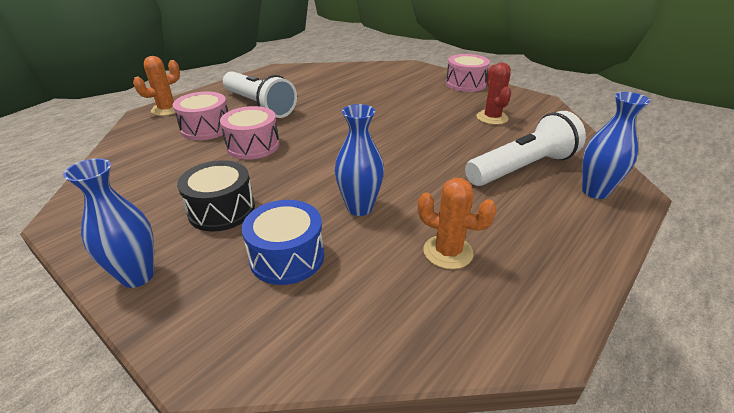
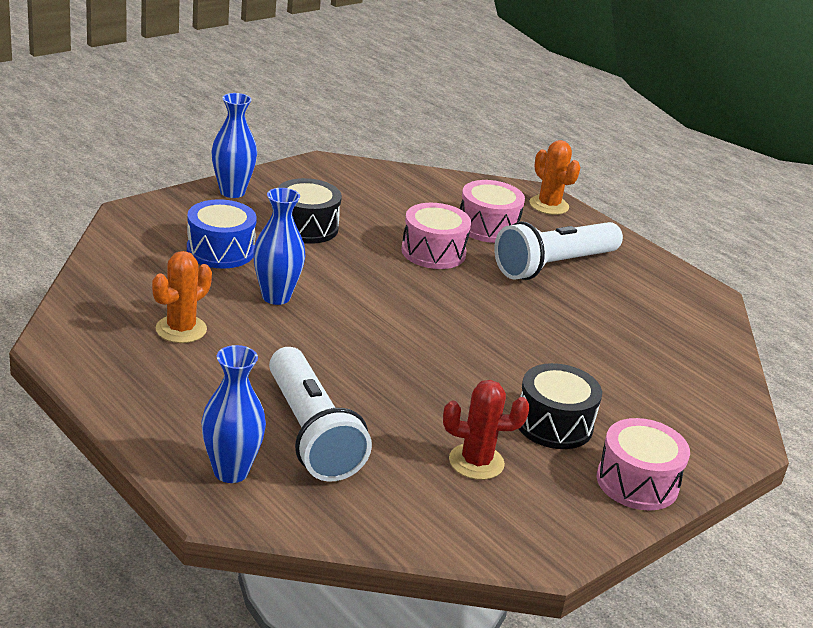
camera: 95 degrees right, 5 degrees down
none -> black drum [519,363,602,449]

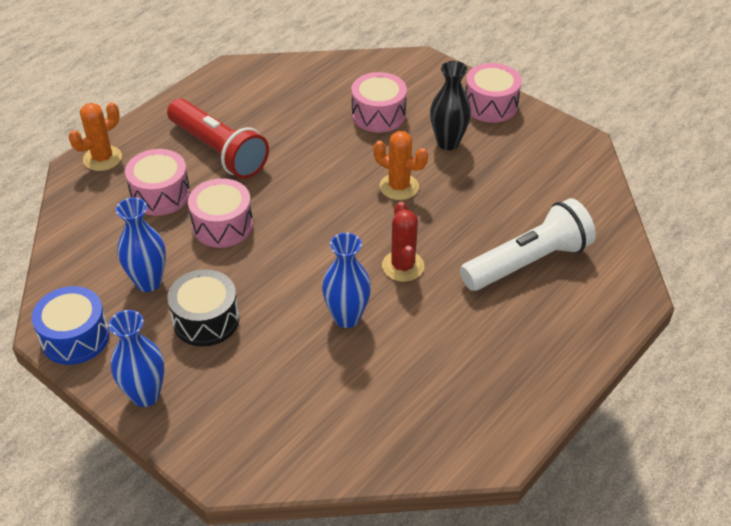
camera: 95 degrees left, 15 degrees up
orange cactus [152,251,212,343] -> orange cactus moved to [373,131,428,200]
blue drum [187,199,257,268] -> blue drum moved to [32,286,110,365]
blue vase [201,345,266,483] -> blue vase moved to [116,197,166,292]
red cactus [443,380,529,480] -> red cactus moved to [382,202,424,282]
white flashlight [494,221,623,280] -> red flashlight [167,98,269,179]
black drum [519,363,602,449] -> black vase [430,61,471,150]
none -> pink drum [352,72,407,132]

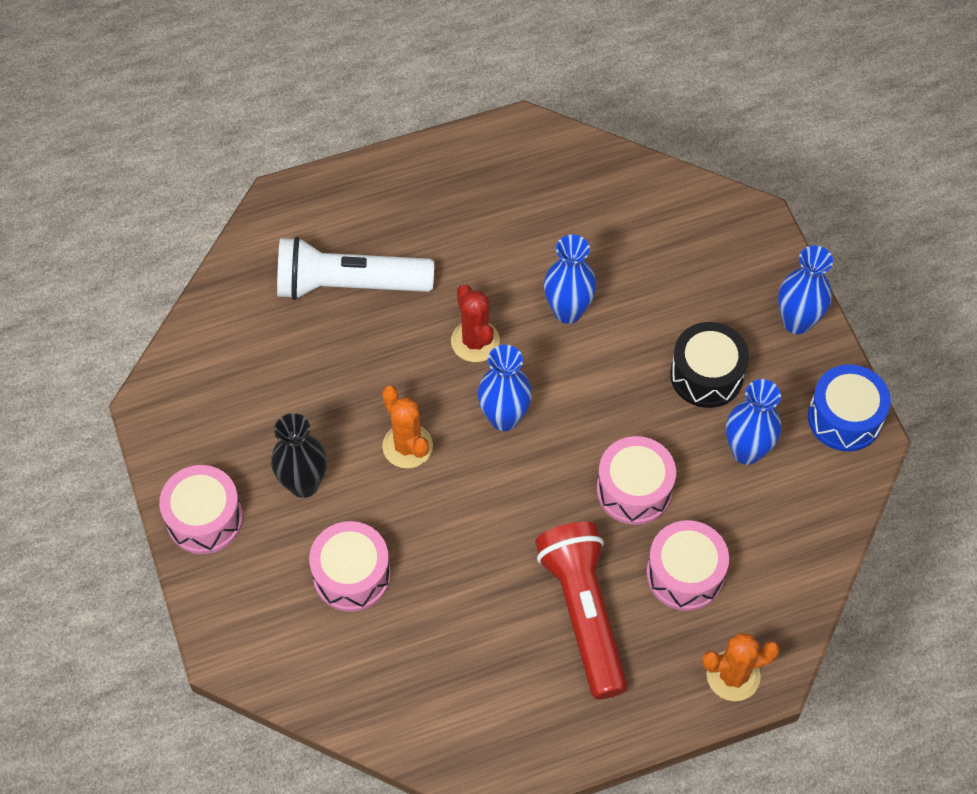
camera: 150 degrees left, 15 degrees up
red cactus [382,202,424,282] -> red cactus turned 45 degrees counterclockwise [451,284,500,362]
none -> blue vase [478,345,532,431]

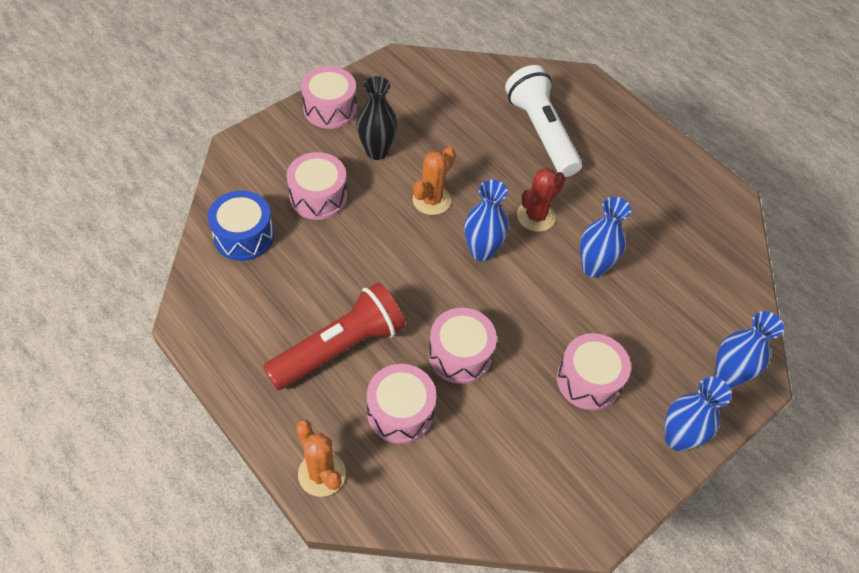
camera: 65 degrees right, 5 degrees down
black drum [670,322,749,408] -> pink drum [557,333,631,410]
blue vase [726,379,781,465] -> blue vase moved to [715,311,784,388]
blue drum [808,364,891,451] -> blue drum moved to [208,190,274,261]

